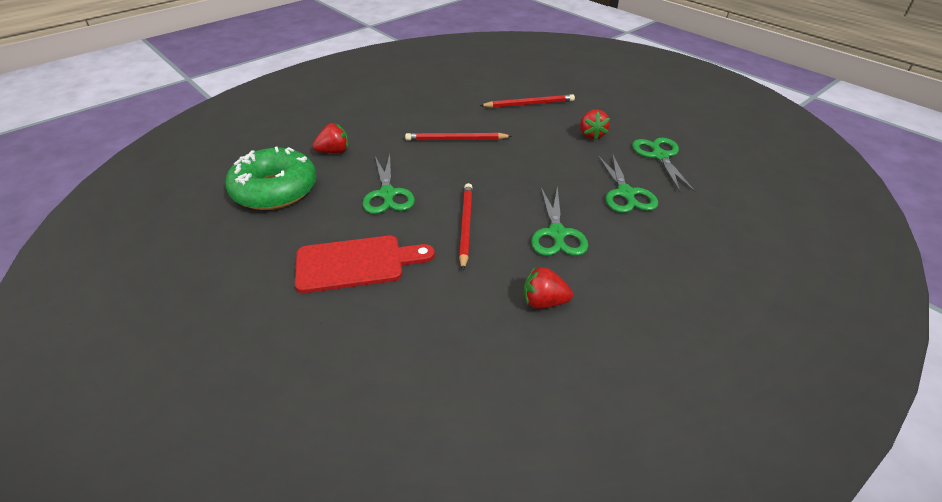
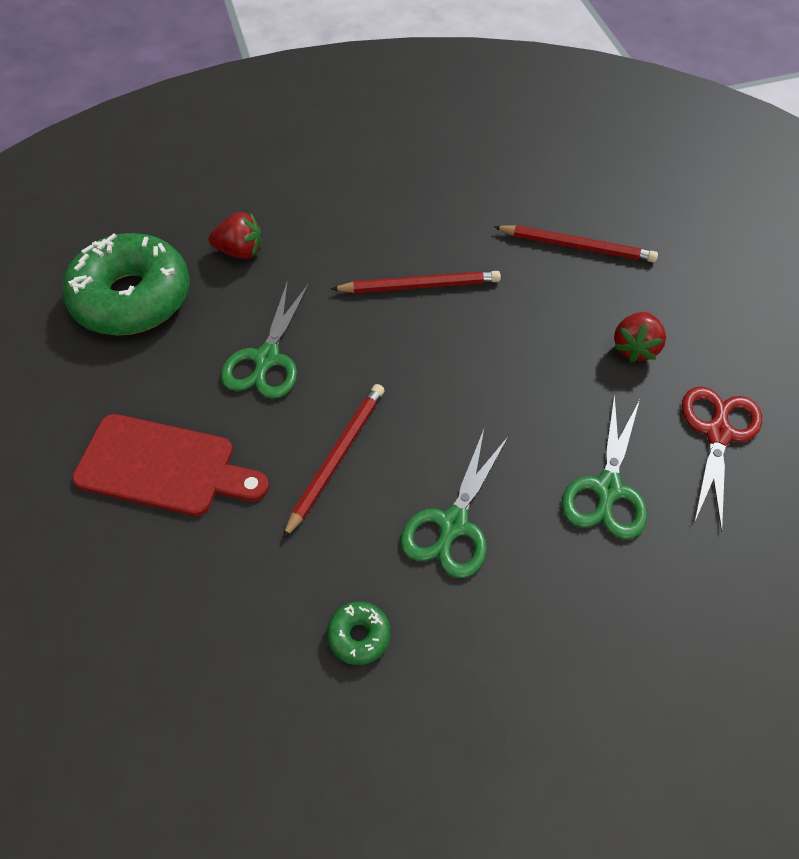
camera: 25 degrees right, 15 degrees up
red pencil [405,133,512,141] -> red pencil turned 150 degrees clockwise [331,271,501,293]
red strawberry [524,266,573,309] -> green donut [327,602,391,665]
green scissors [632,138,696,193] -> red scissors [682,387,762,532]

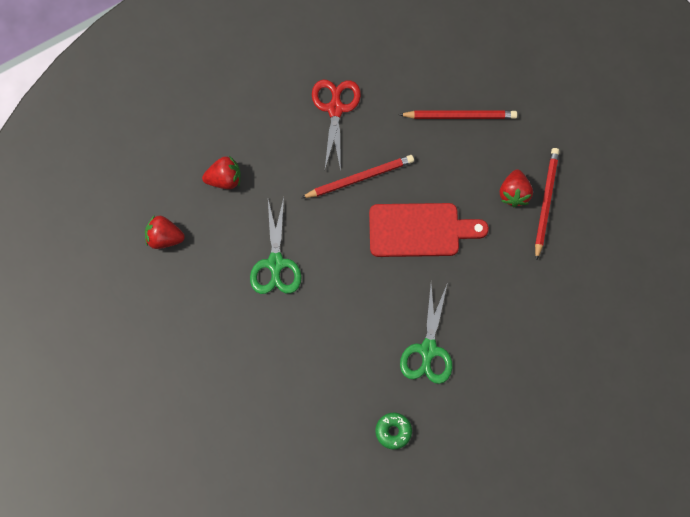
camera: 15 degrees left, 15 degrees up
green donut [62,233,190,335] -> red strawberry [145,215,185,249]
red cutting board [72,414,269,516] -> red cutting board moved to [369,203,489,257]
red pencil [283,384,384,539] -> red pencil moved to [535,148,560,261]
green scissors [562,394,647,539] -> none
red scissors [682,387,762,532] -> red scissors moved to [312,80,361,171]

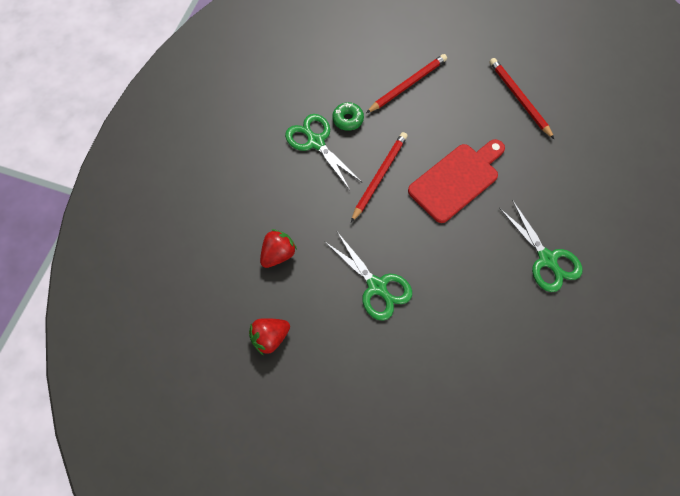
camera: 40 degrees left, 5 degrees down
red scissors [312,80,361,171] -> green scissors [285,114,362,190]
green donut [375,413,412,449] -> green donut moved to [332,102,364,131]
red strawberry [500,169,533,207] -> none

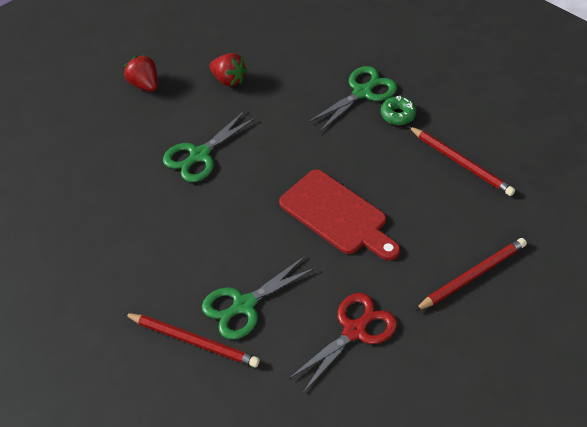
camera: 85 degrees right, 15 degrees down
red pencil [351,132,408,222] -> red pencil moved to [124,313,260,367]
none -> red scissors [287,293,397,394]

